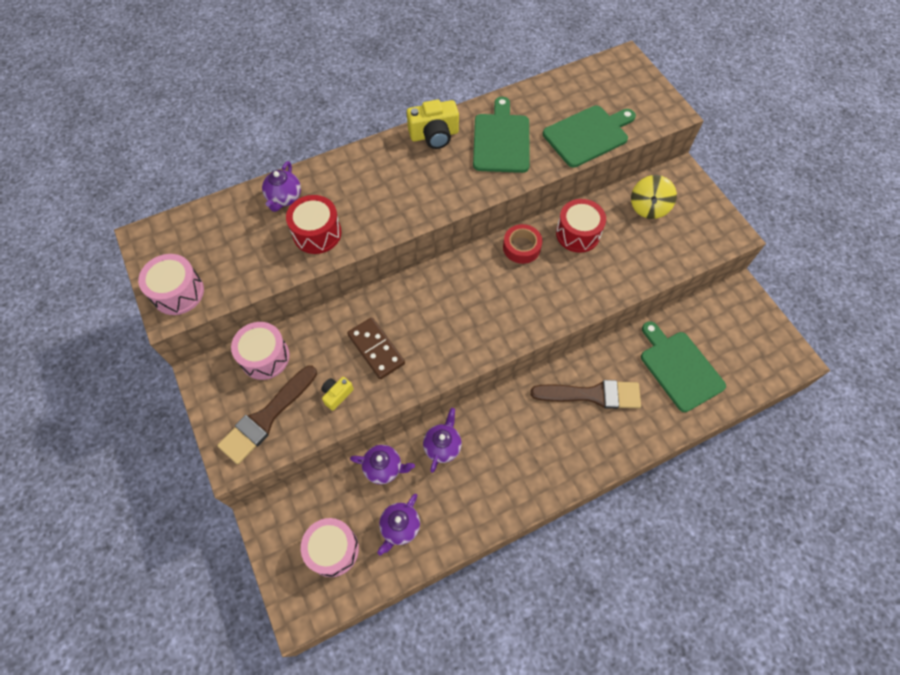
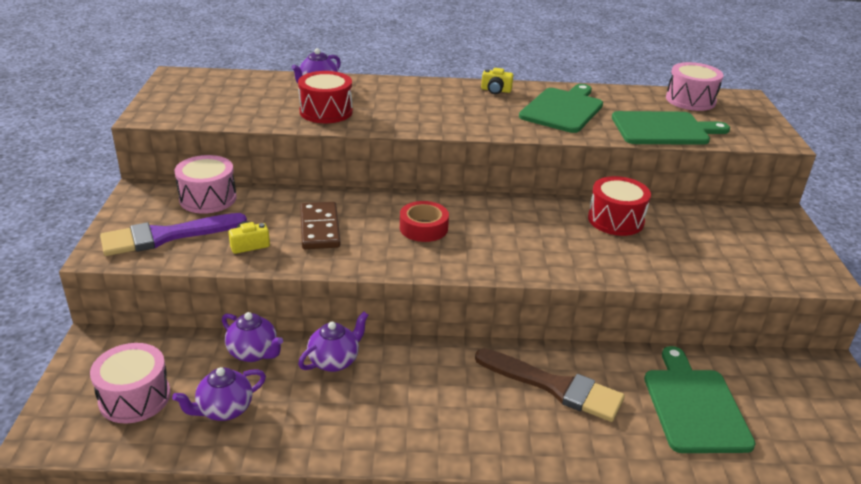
camera: 25 degrees right, 30 degrees down
pink drum [138,254,204,315] -> pink drum moved to [666,62,723,111]
brown brush [217,366,317,465] -> purple brush [100,213,247,256]
yellow camera [407,100,459,149] -> yellow camera [481,68,513,94], size x0.56
red tape [503,224,542,264] -> red tape moved to [400,201,449,242]
yellow spinning top [631,175,677,219] -> none

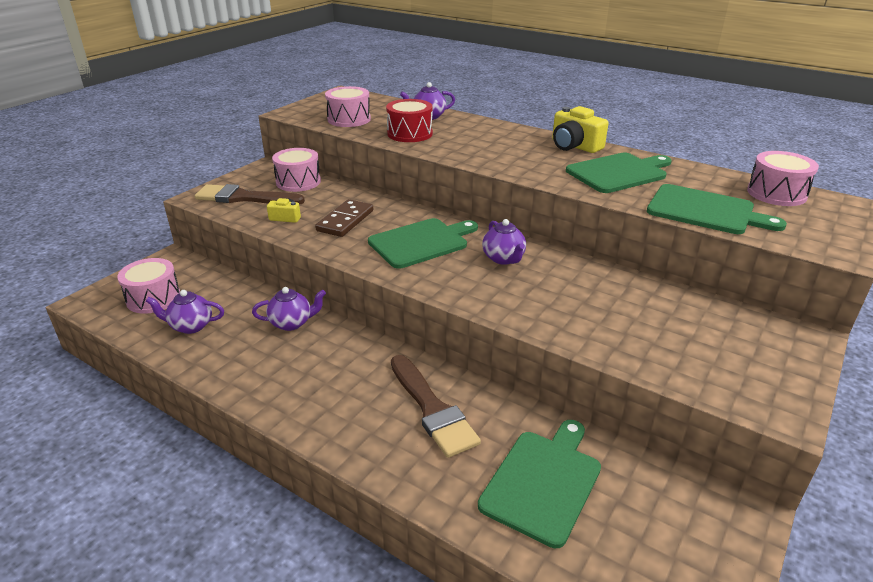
camera: 35 degrees right, 0 degrees up
purple brush [100,213,247,256] -> brown brush [195,184,305,205]
purple teapot [222,312,283,362] -> purple teapot moved to [482,219,526,265]
red tape [400,201,449,242] -> green cutting board [368,218,478,269]
yellow camera [481,68,513,94] -> yellow camera [552,106,609,153], size x1.78
red drum [588,176,651,236] -> none
none -> pink drum [325,86,371,127]

